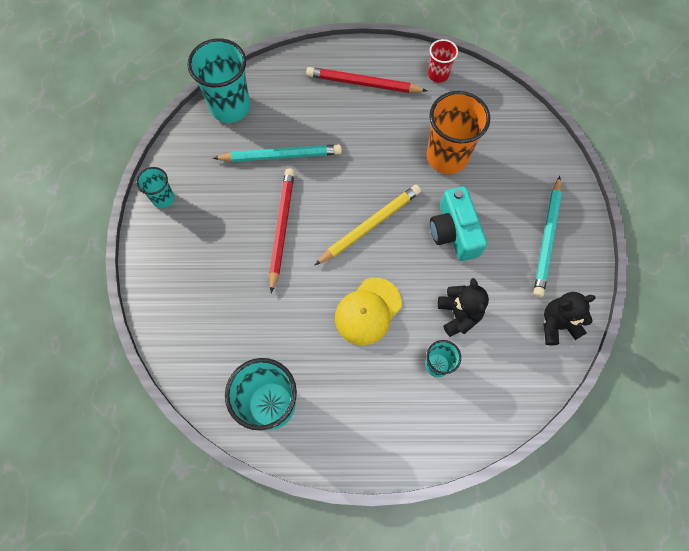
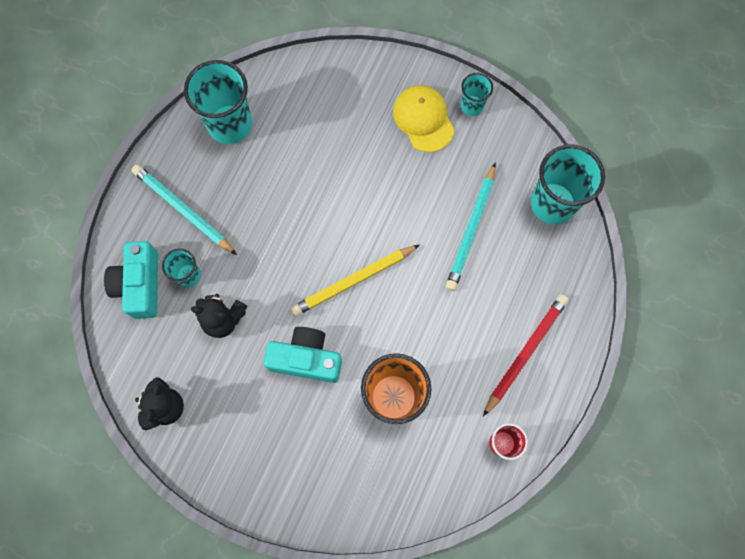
camera: 115 degrees right, 5 degrees up
red pencil [269,168,295,294] -> none
yellow pencil [315,185,421,265] -> yellow pencil turned 75 degrees clockwise [290,244,420,316]
yellow cap [335,278,402,345] -> yellow cap moved to [393,85,455,152]
turquoise pencil [533,176,562,297] -> turquoise pencil moved to [132,164,237,255]
none -> turquoise camera [104,241,158,319]

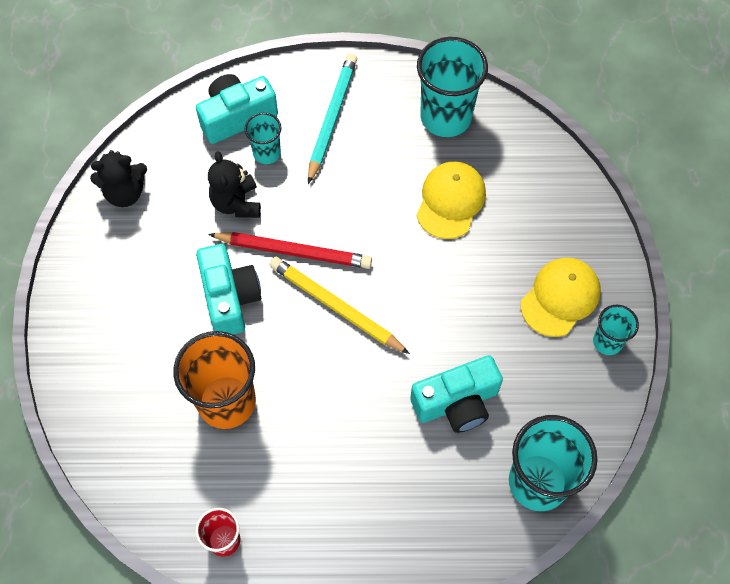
camera: 65 degrees right, 10 degrees down
turquoise pencil [446,162,496,291] -> turquoise camera [410,355,503,433]
red pencil [483,294,569,416] -> red pencil moved to [208,232,372,269]
none -> yellow cap [416,161,486,239]

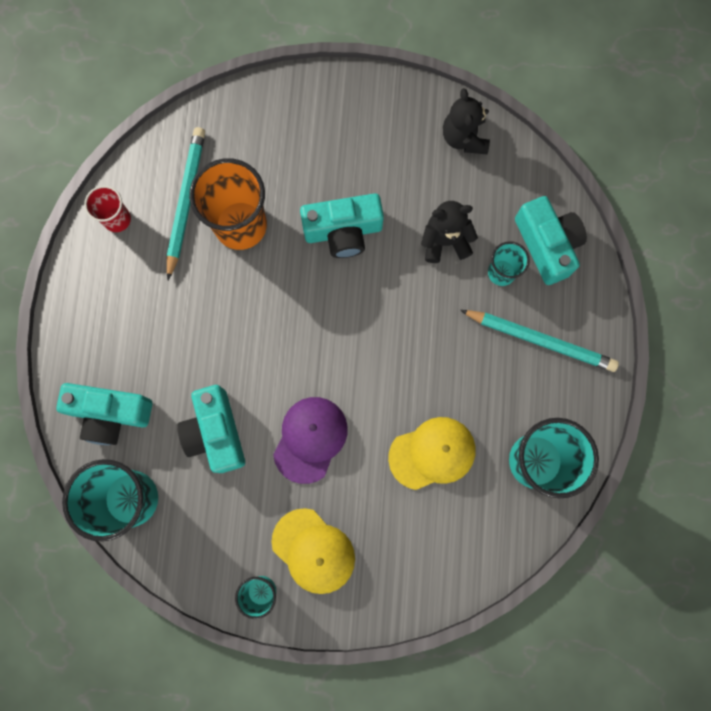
camera: 95 degrees right, 15 degrees up
red pencil [208,232,372,269] -> none
yellow pencil [269,257,410,354] -> none
yellow cap [416,161,486,239] -> yellow cap turned 45 degrees counterclockwise [388,417,476,490]
none -> turquoise camera [56,383,152,445]
none -> turquoise pencil [167,127,205,280]
none -> purple cap [273,397,348,484]

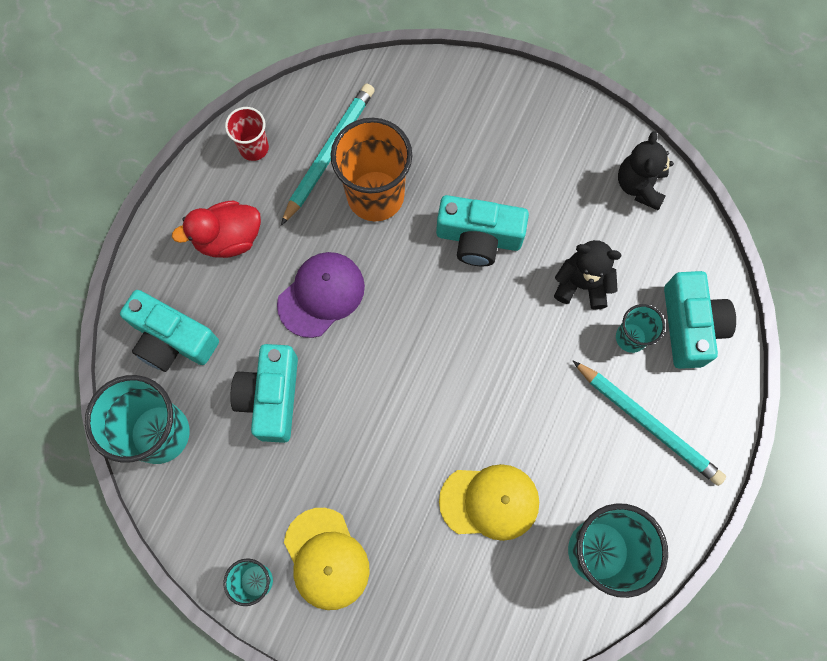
camera: 20 degrees right, 5 degrees down
purple cap [273,397,348,484] -> purple cap moved to [277,252,365,338]
none -> red duck [172,200,261,258]

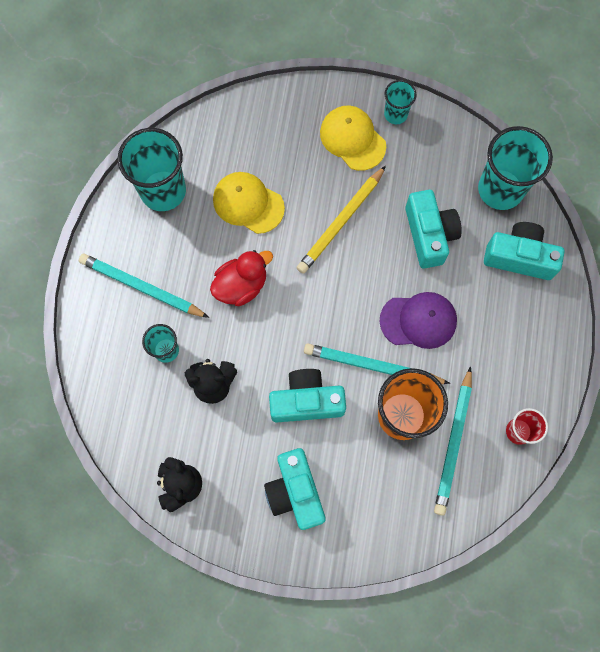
camera: 165 degrees right, 0 degrees up
red duck [172,200,261,258] -> red duck moved to [210,250,273,306]
purple cap [277,252,365,338] -> purple cap turned 120 degrees counterclockwise [380,292,457,349]
yellow cap [439,464,539,541] -> yellow cap turned 45 degrees clockwise [213,172,285,234]
turquoise camera [664,271,736,369] -> turquoise camera moved to [264,448,326,530]
none -> yellow pencil [297,166,386,274]
none -> turquoise pencil [304,344,450,384]

